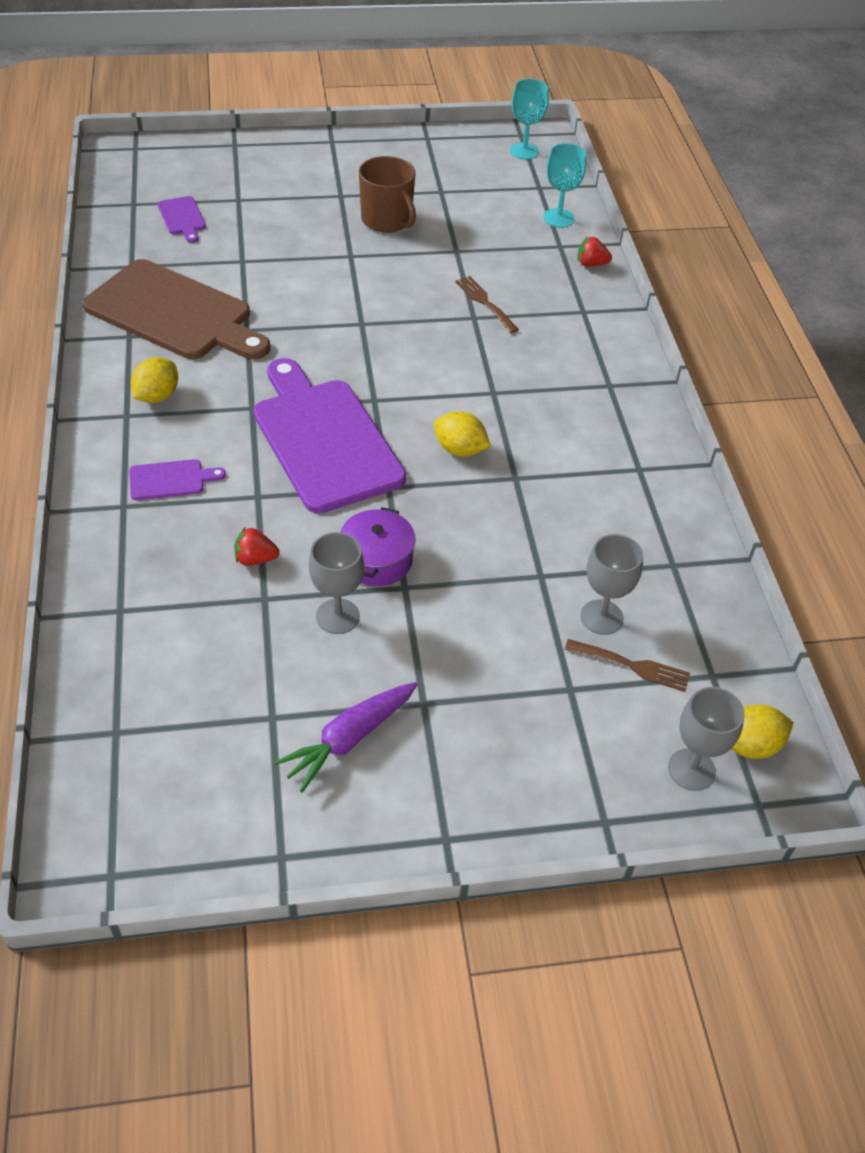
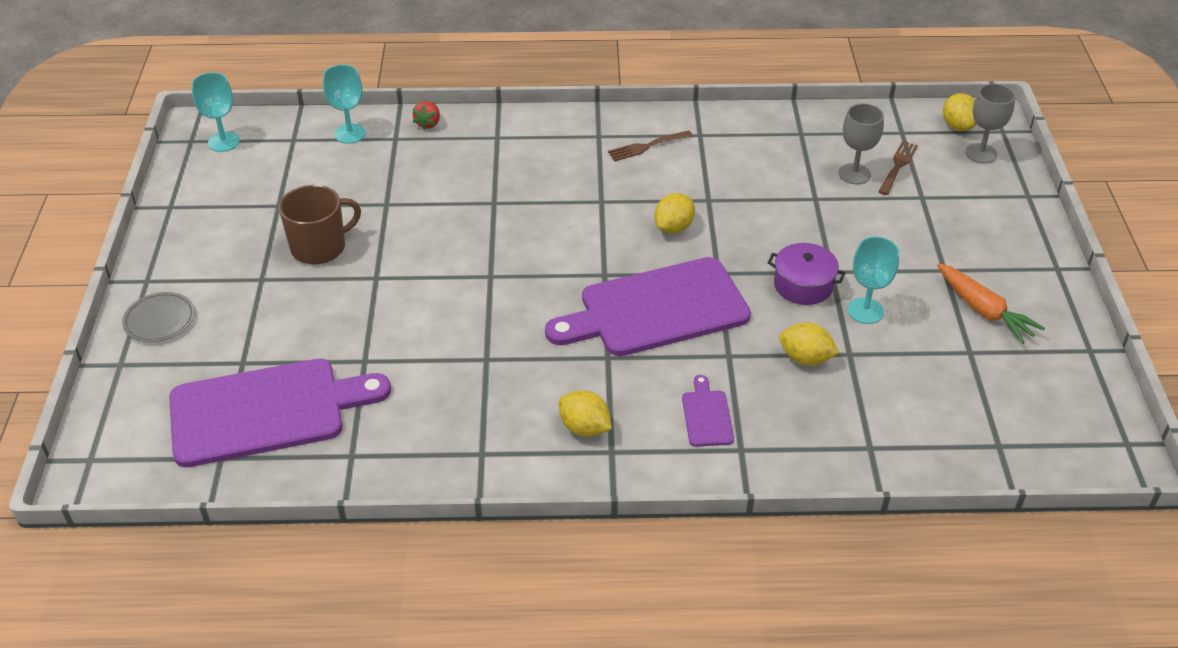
camera: 80 degrees left, 5 degrees down
brown cutting board [83,259,270,359] -> none
purple cutting board [158,196,206,243] -> purple cutting board [169,358,391,467], size x2.38
red strawberry [234,527,279,566] -> yellow lemon [779,322,839,365]
purple carrot [274,682,418,793] -> orange carrot [937,263,1045,344]
grey goblet [309,532,364,634] -> turquoise goblet [848,237,899,324]
brown fork [455,276,519,333] -> brown fork moved to [608,130,693,161]
none -> grey plate [122,292,195,342]

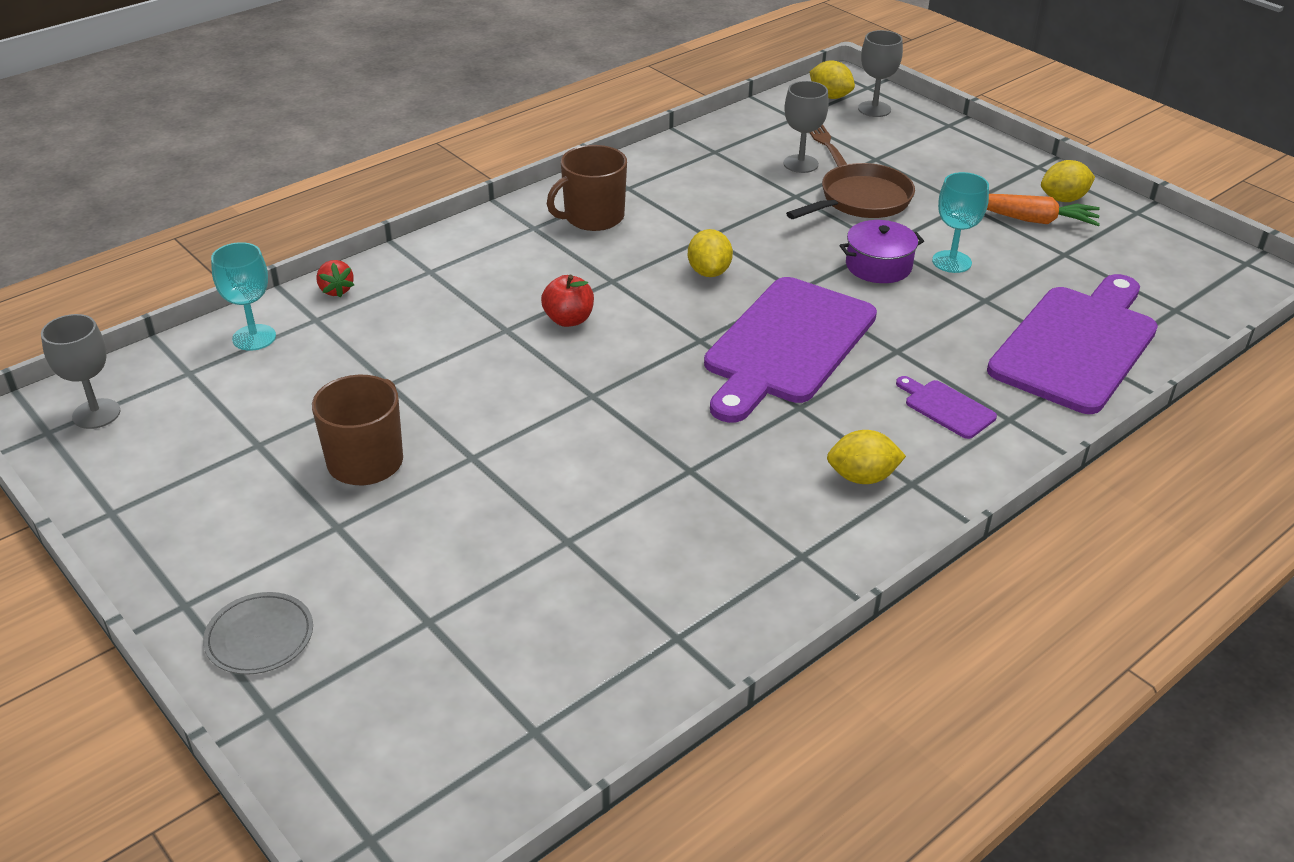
camera: 40 degrees left, 5 degrees down
purple cutting board [169,358,391,467] -> purple cutting board moved to [987,274,1158,414]
turquoise goblet [191,72,240,152] -> grey goblet [41,314,121,429]
brown fork [608,130,693,161] -> brown mug [547,145,627,231]
yellow lemon [779,322,839,365] -> yellow lemon moved to [1041,160,1095,202]
none -> red apple [541,275,594,327]
none -> brown pan [786,163,915,219]

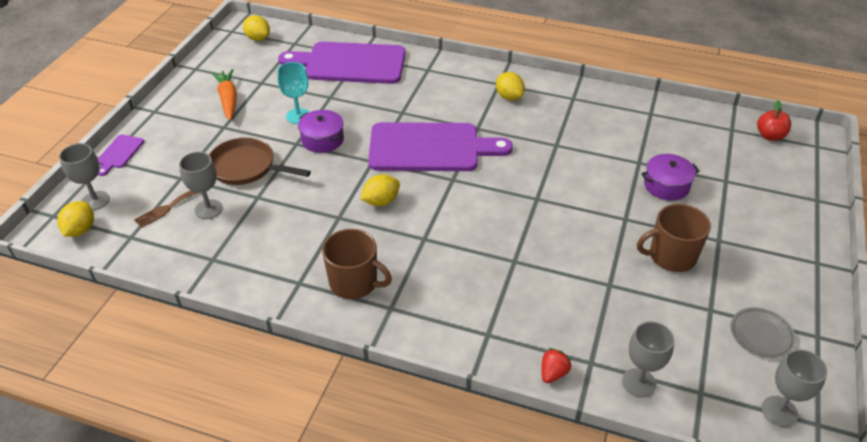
camera: 120 degrees left, 5 degrees up
grey plate [203,592,313,675] -> grey plate moved to [731,307,796,358]
turquoise goblet [211,242,276,351] -> grey goblet [622,321,674,398]
red apple [541,275,594,327] -> red apple moved to [757,100,791,141]
purple cutting board [896,376,997,439] -> purple cutting board moved to [98,134,144,176]
yellow lemon [1041,160,1095,202] -> yellow lemon moved to [243,15,270,41]
none -> purple pot [641,154,700,201]

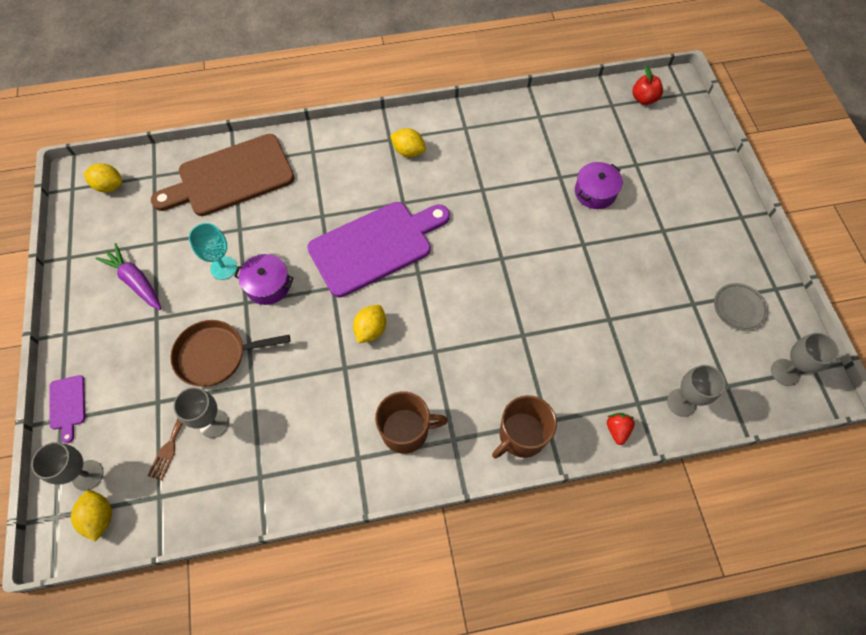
camera: 30 degrees left, 20 degrees up
orange carrot [212,69,237,120] -> purple carrot [96,243,161,310]
purple cutting board [278,42,406,84] -> brown cutting board [151,134,294,216]
brown mug [637,204,711,272] -> brown mug moved to [492,395,557,458]

